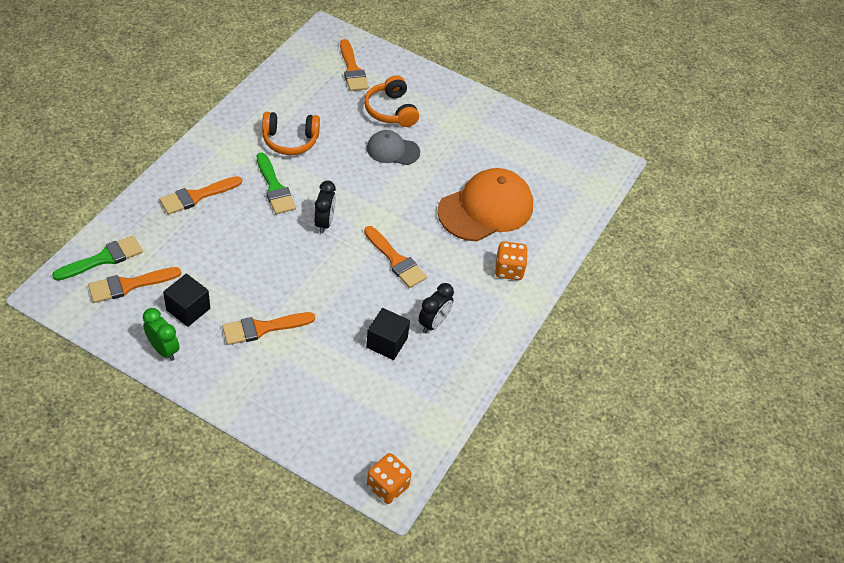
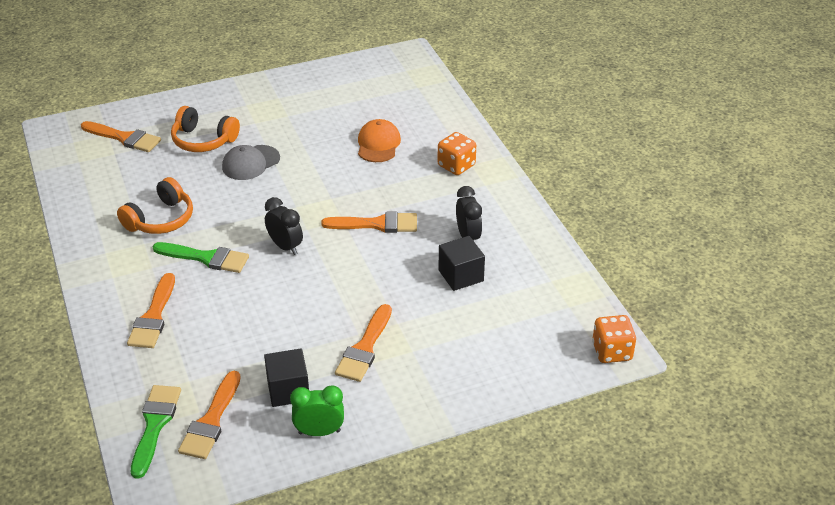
camera: 45 degrees left, 10 degrees down
orange cap [438,168,533,241] -> orange cap [358,119,401,162], size x0.55

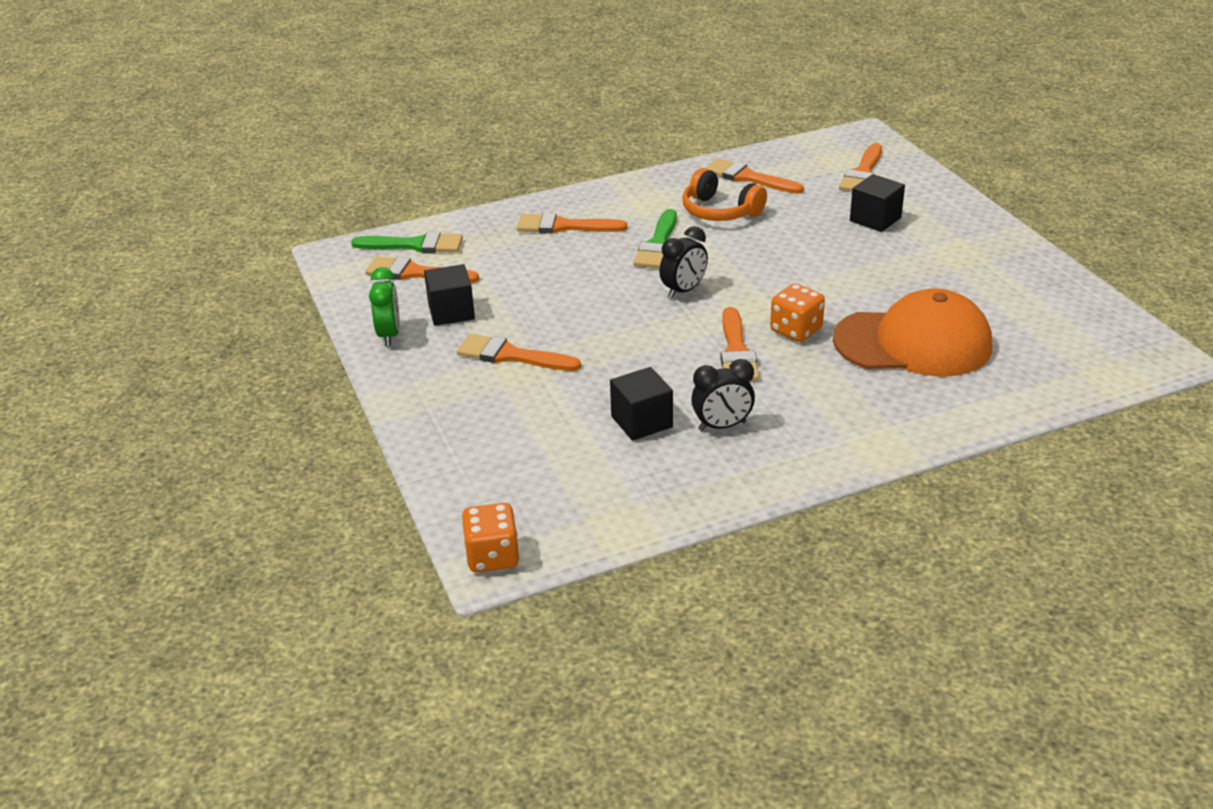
camera: 90 degrees right, 5 degrees down
orange headphones [171,106,240,152] -> black cube [850,174,905,232]
grey cap [222,145,280,180] -> none
orange cap [358,119,401,162] -> orange cap [833,288,992,377], size x1.83
orange dice [438,132,476,175] -> orange dice moved to [770,283,825,342]
none -> orange brush [706,158,804,194]

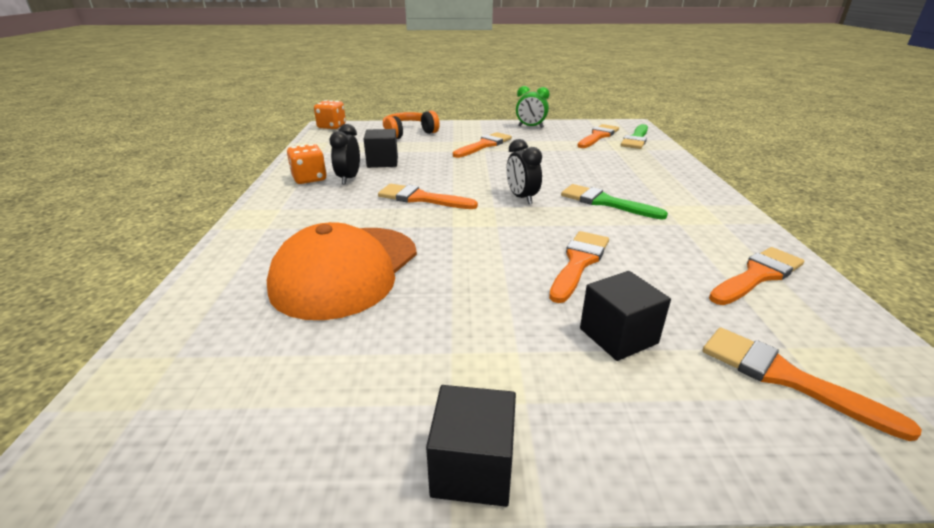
camera: 110 degrees right, 5 degrees down
black cube [424,264,475,326] -> black cube moved to [426,385,516,507]
orange brush [517,213,627,234] -> orange brush moved to [549,231,609,303]
orange headphones [682,168,767,221] -> orange headphones moved to [383,111,440,139]
orange dice [770,283,825,342] -> orange dice moved to [287,144,327,184]

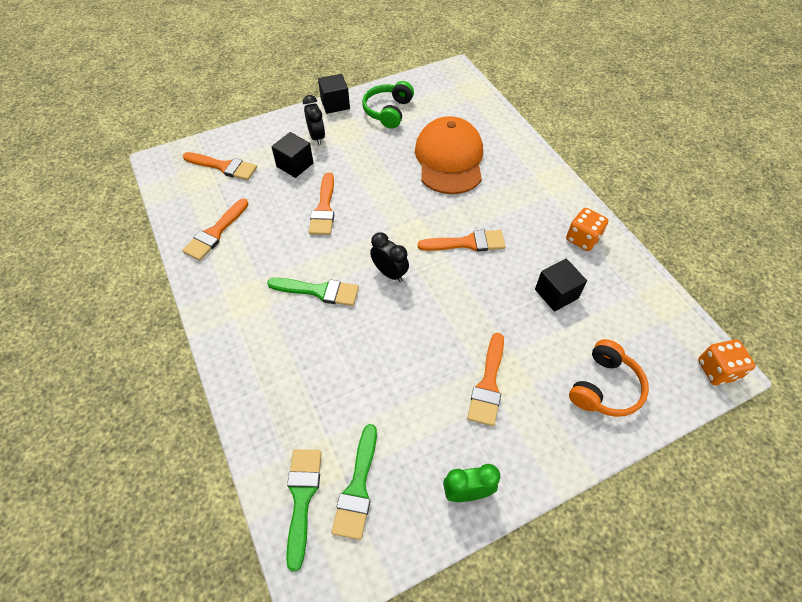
camera: 155 degrees right, 25 degrees up
black clock [329,124,360,185] -> black clock moved to [303,95,325,145]
orange brush [577,124,619,148] -> green brush [332,424,377,540]
none -> green headphones [362,81,414,129]

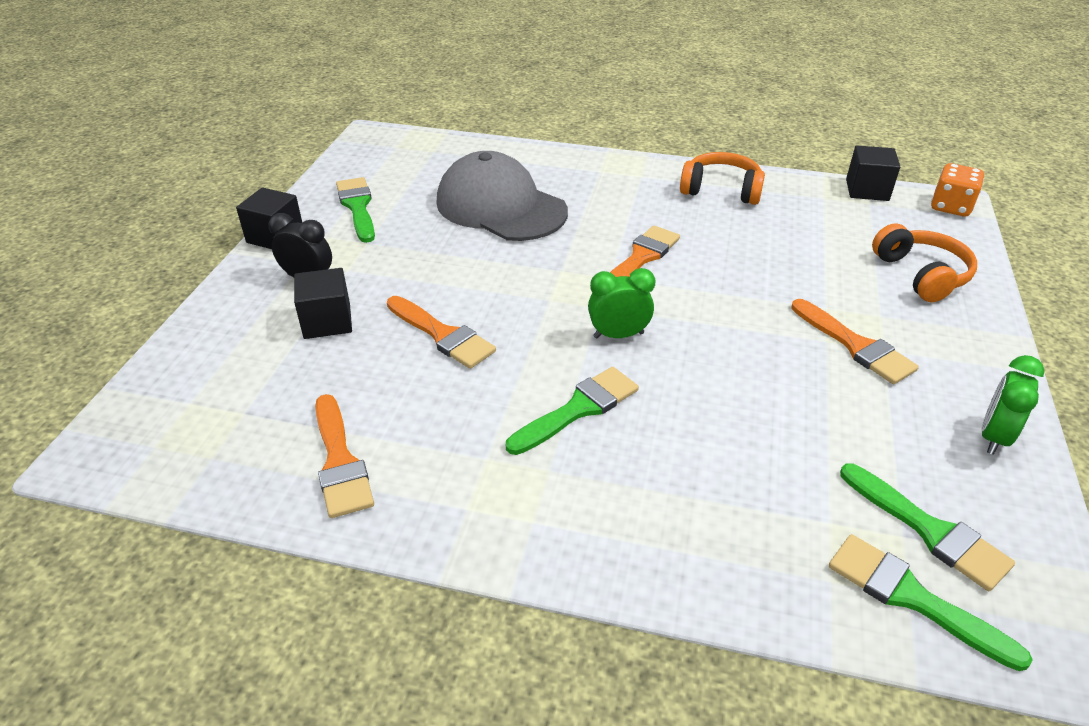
camera: 50 degrees left, 15 degrees down
orange brush [183,152,257,180] -> none
green headphones [362,81,414,129] -> green brush [336,177,375,243]
black clock [370,232,409,282] -> green clock [588,268,655,338]
orange cap [415,116,483,194] -> grey cap [436,151,568,241]
black cube [535,259,587,312] -> black cube moved to [846,145,900,201]
orange dice [566,208,608,251] -> orange headphones [680,152,765,205]

